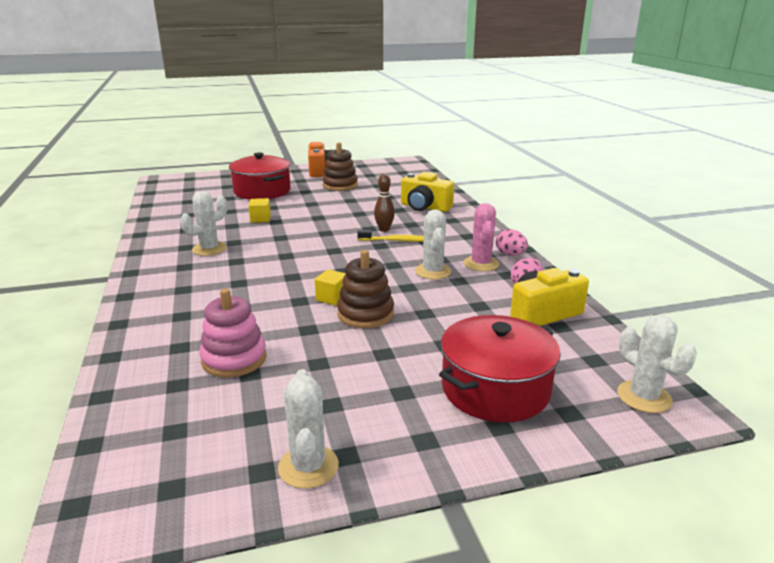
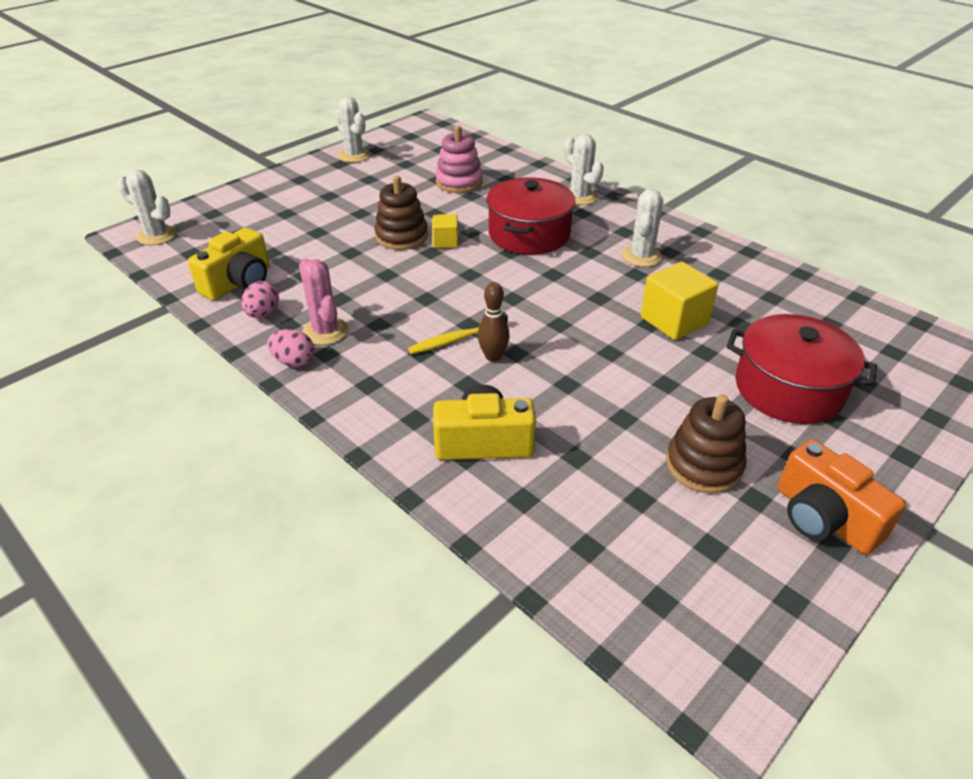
camera: 150 degrees right, 15 degrees up
yellow cube [248,198,271,223] -> yellow cube [641,262,718,340], size x1.75
white cactus [415,209,451,279] -> white cactus moved to [564,134,604,205]
red pot [439,315,561,422] -> red pot moved to [486,177,576,255]

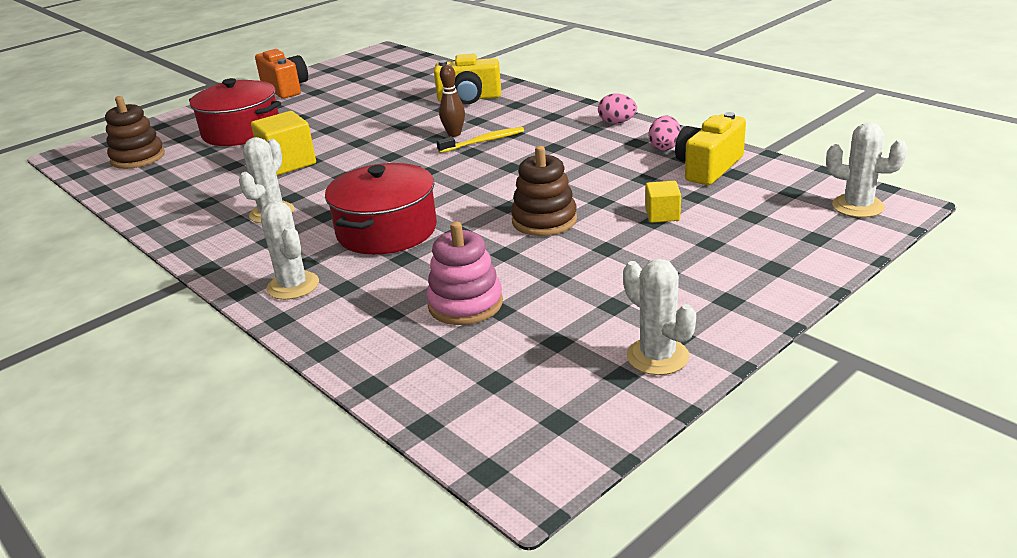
camera: 175 degrees left, 10 degrees down
pink cactus [299,258,348,345] -> none
yellow cube [432,214,458,248] -> yellow cube moved to [645,181,681,223]
brown stacking toy [666,394,746,494] -> brown stacking toy moved to [105,96,165,169]

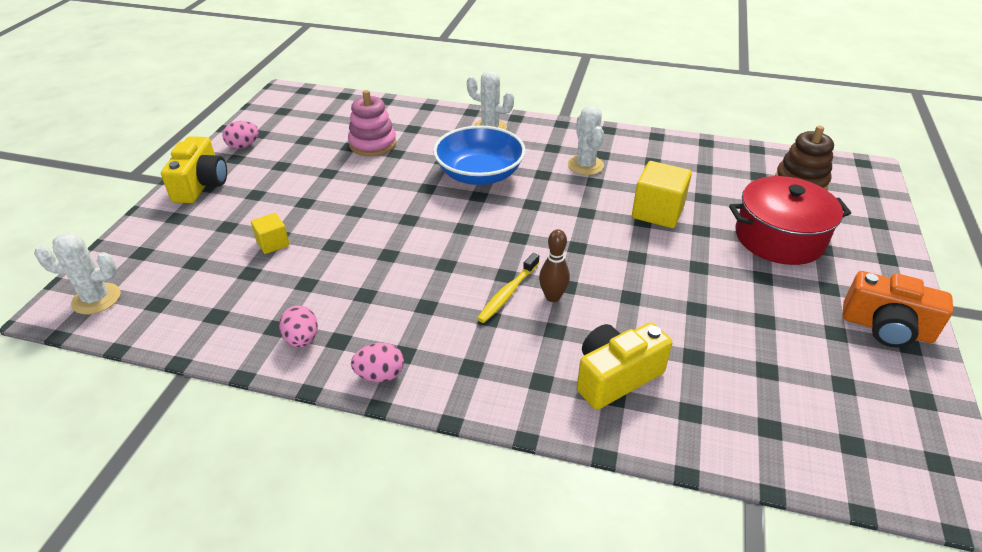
camera: 145 degrees right, 10 degrees up
red pot [325,163,437,255] -> blue bowl [433,125,526,185]
brown stacking toy [511,146,577,236] -> none
white cactus [623,259,696,375] -> pink egg [223,121,259,149]
yellow camera [675,112,746,185] -> yellow camera moved to [161,136,227,203]

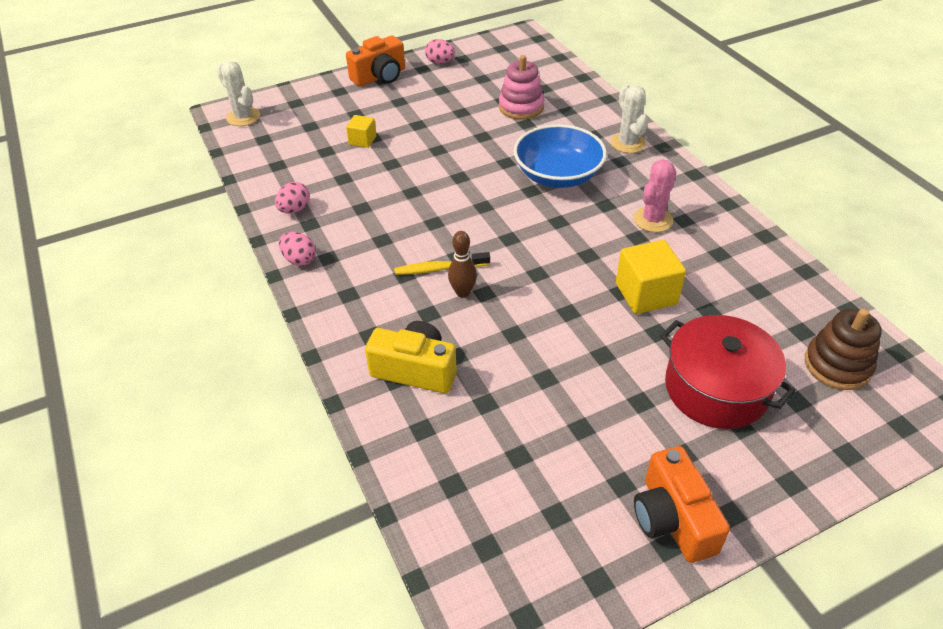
camera: 50 degrees right, 5 degrees up
yellow camera [161,136,227,203] -> orange camera [346,36,405,87]
white cactus [568,105,604,175] -> pink cactus [633,159,677,232]

